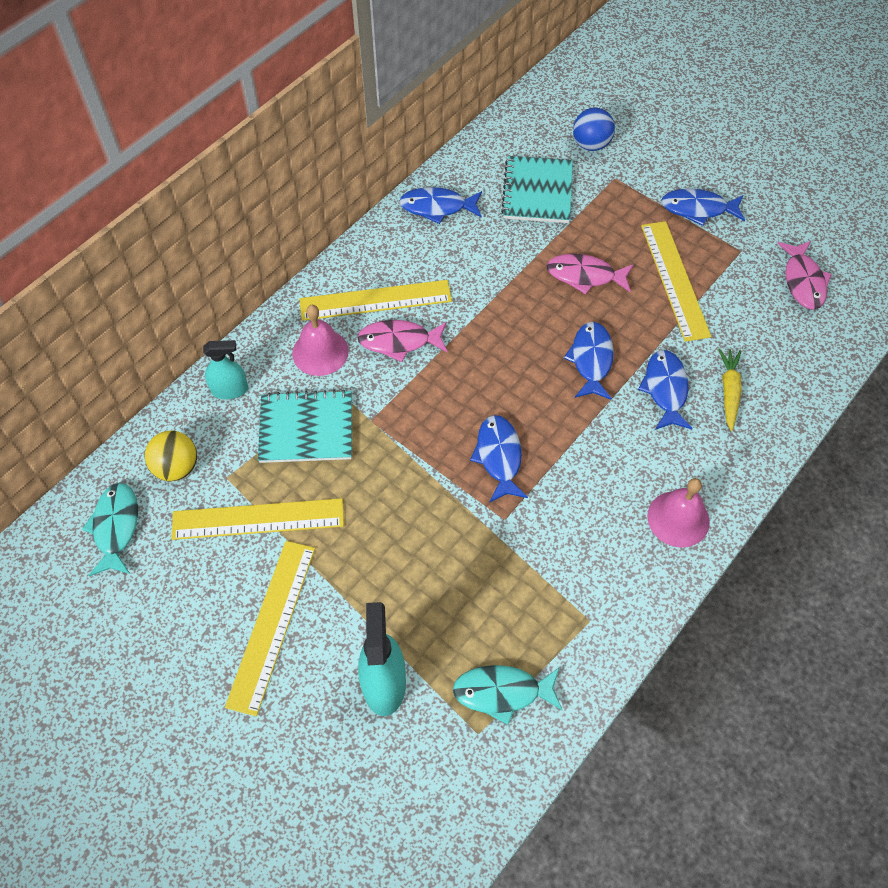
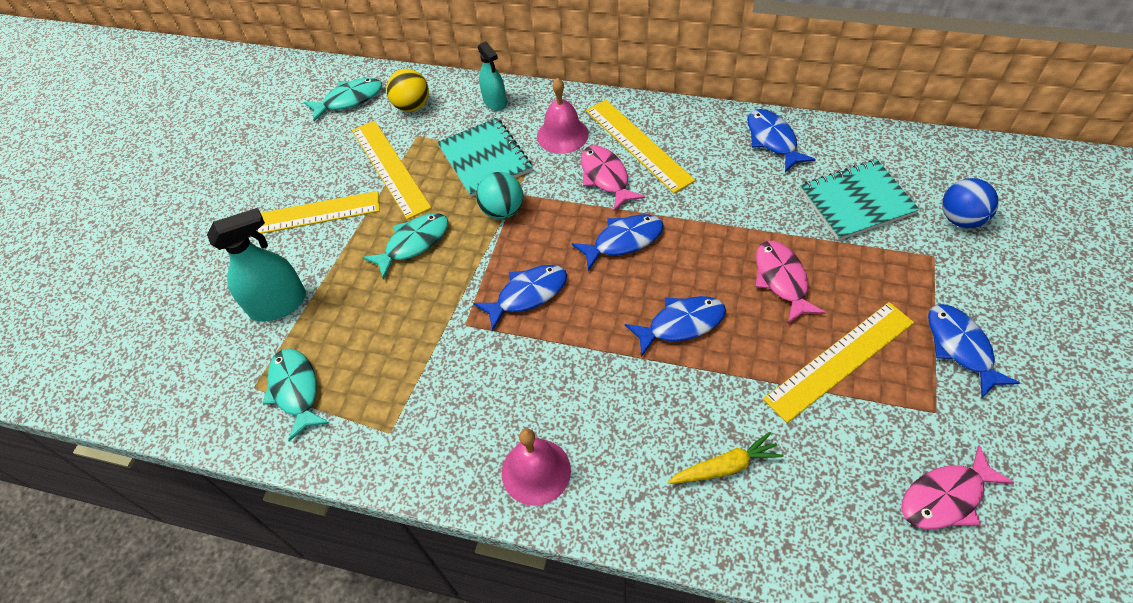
camera: 70 degrees right, 5 degrees down
blue fish [638,350,693,430] -> blue fish moved to [572,214,664,271]
none -> turquoise fish [362,213,448,280]
none -> turquoise ball [476,172,523,219]

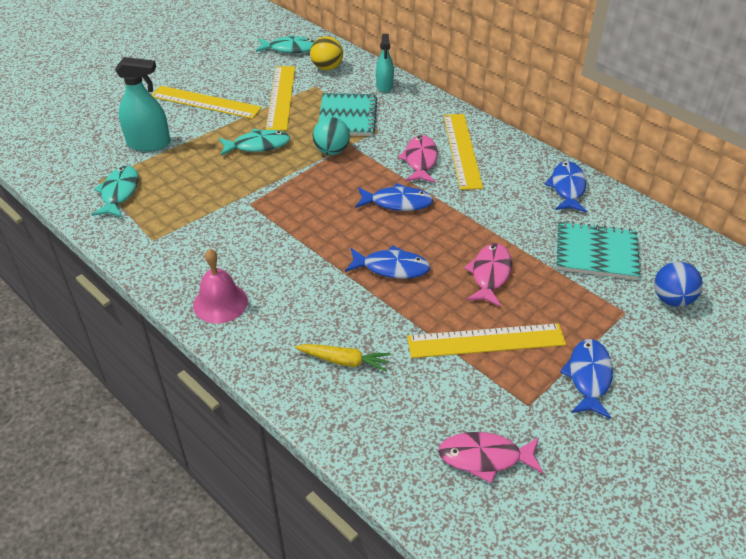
camera: 25 degrees right, 10 degrees down
blue fish [473,265,567,331] -> none
pink bell [537,78,589,154] -> none

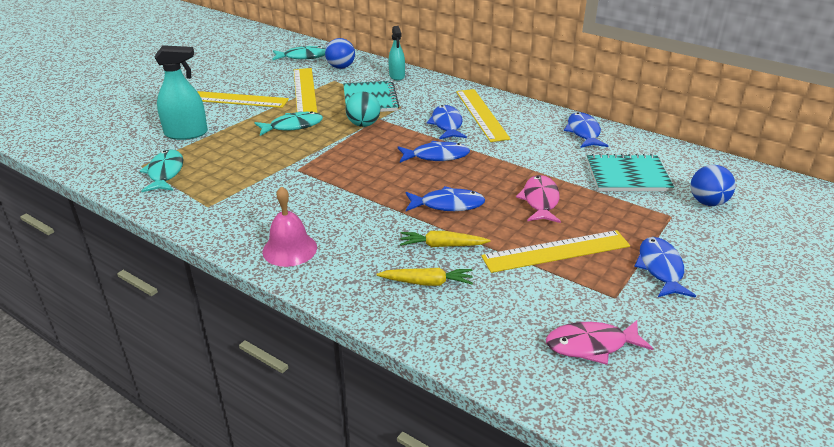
camera: 10 degrees left, 10 degrees down
yellow ball [310,36,343,70] -> blue ball [325,38,355,69]
pink fish [398,135,438,183] -> blue fish [427,105,467,140]
none -> yellow carrot [400,231,491,247]

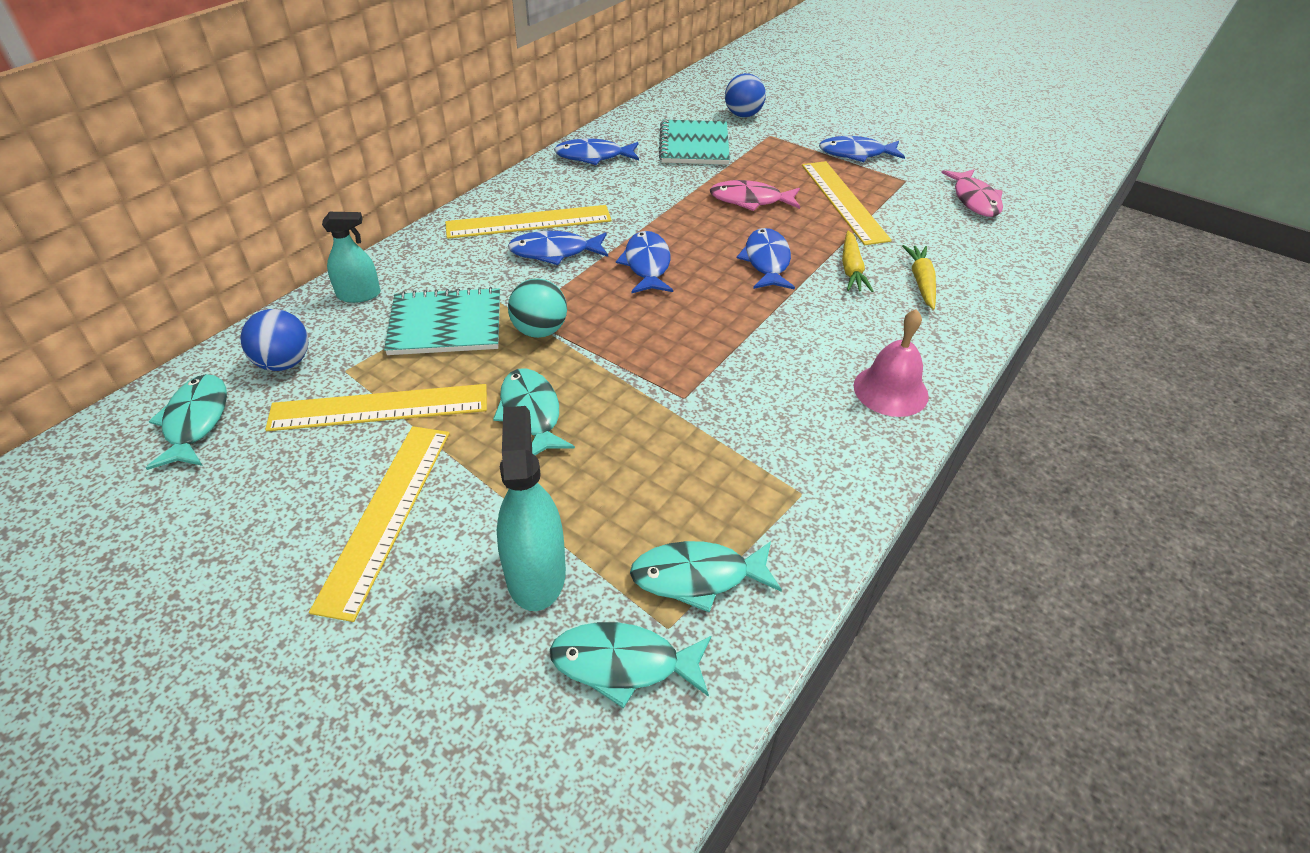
camera: 90 degrees left, 10 degrees up
none -> turquoise fish [550,622,711,708]

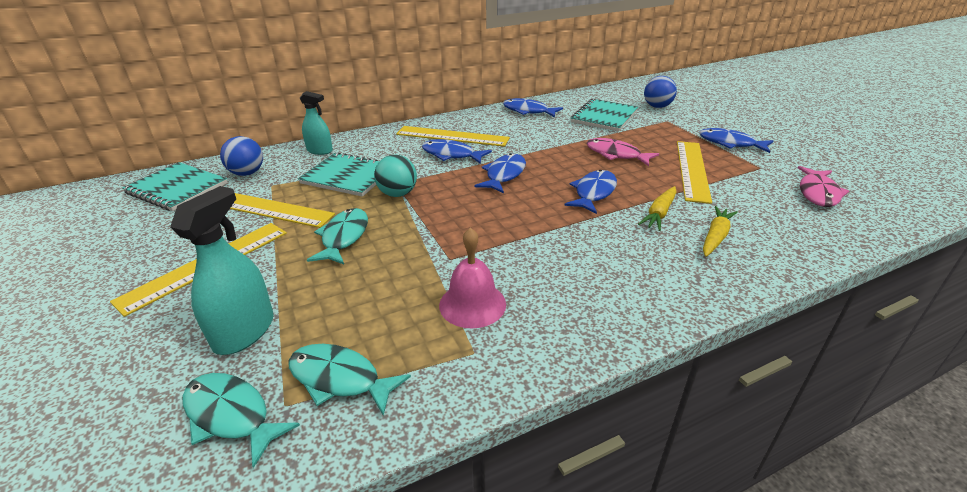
camera: 30 degrees right, 10 degrees down
turquoise fish [146,374,227,470] -> turquoise notebook [122,162,227,211]
pink bell [853,309,929,417] -> pink bell moved to [439,228,506,328]

